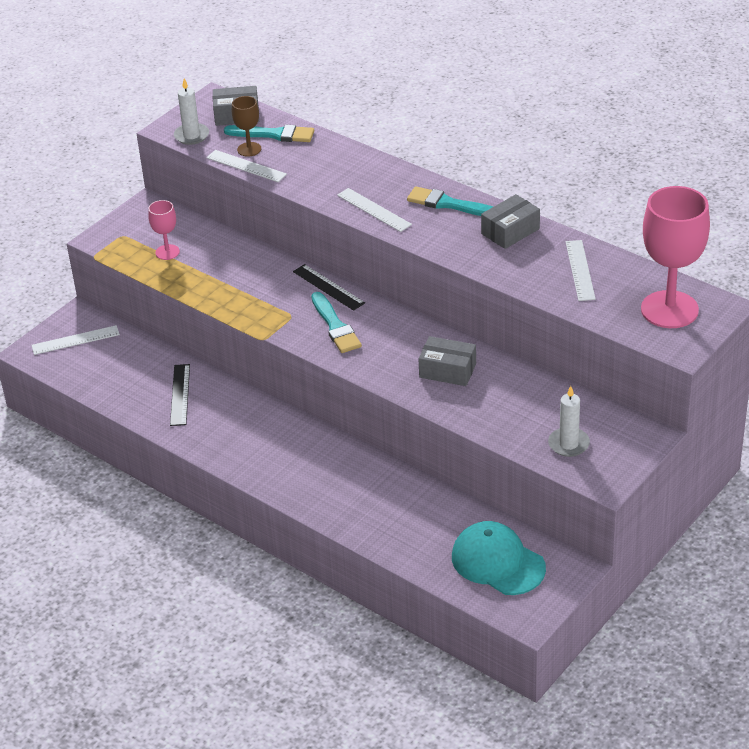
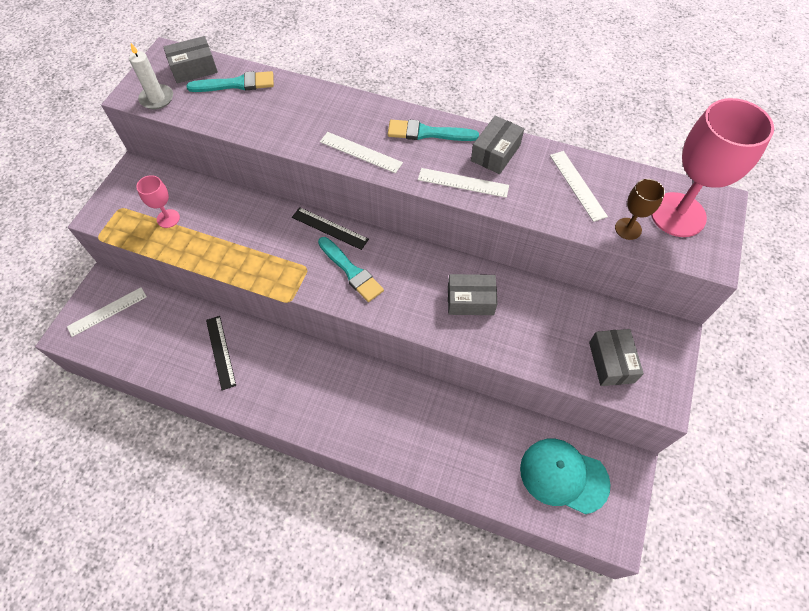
camera: 20 degrees left, 20 degrees up
white ruler [206,150,287,182] -> white ruler moved to [418,168,509,198]
brown goblet [232,96,261,157] -> brown goblet moved to [615,179,665,240]
white candle [548,386,590,457] -> grey box [589,329,644,386]

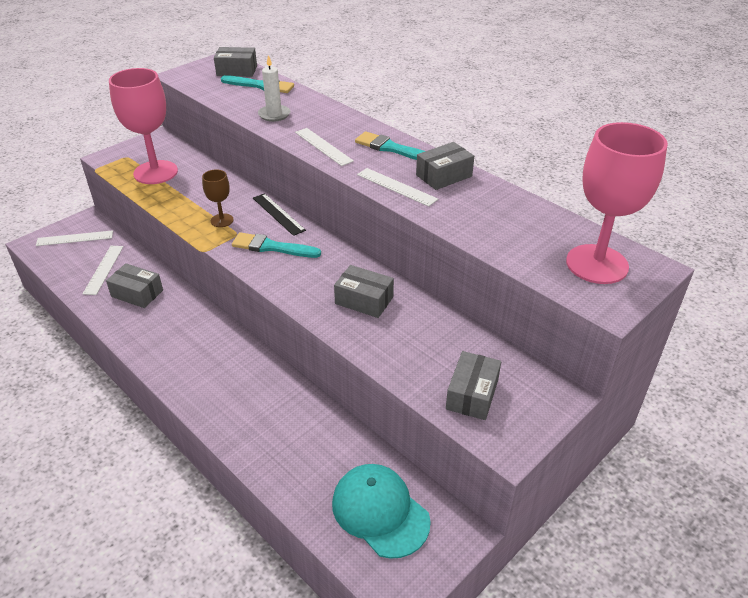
camera: 25 degrees right, 20 degrees down
white candle [129,43,173,109] -> white candle moved to [258,55,290,122]
pink goblet [136,175,180,228] -> pink goblet [109,68,178,184], size x2.09
black ruler [206,316,236,390] -> grey box [106,263,163,308]
turquoise brush [318,237,384,302] -> turquoise brush turned 120 degrees clockwise [232,232,321,258]
white ruler [550,151,608,222] -> white ruler moved to [83,246,123,295]
brown goblet [615,179,665,240] -> brown goblet moved to [202,169,234,227]

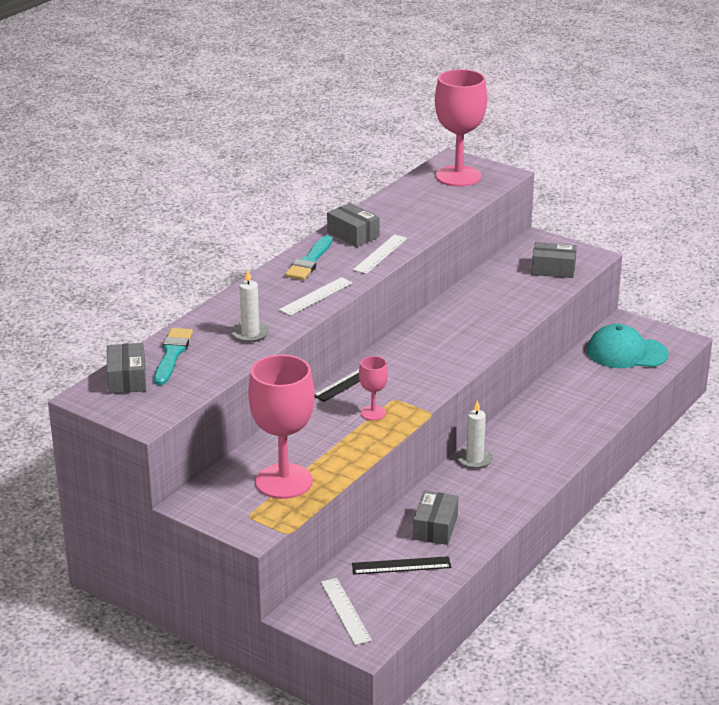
camera: 100 degrees left, 10 degrees down
white ruler [83,246,123,295] -> black ruler [352,556,451,575]
brown goblet [202,169,234,227] -> pink goblet [359,356,388,420]
turquoise brush [232,232,321,258] -> none
turquoise cap [332,464,431,559] -> turquoise cap turned 60 degrees clockwise [587,324,669,368]
grey box [334,265,394,318] -> none
none -> white candle [456,400,494,469]

